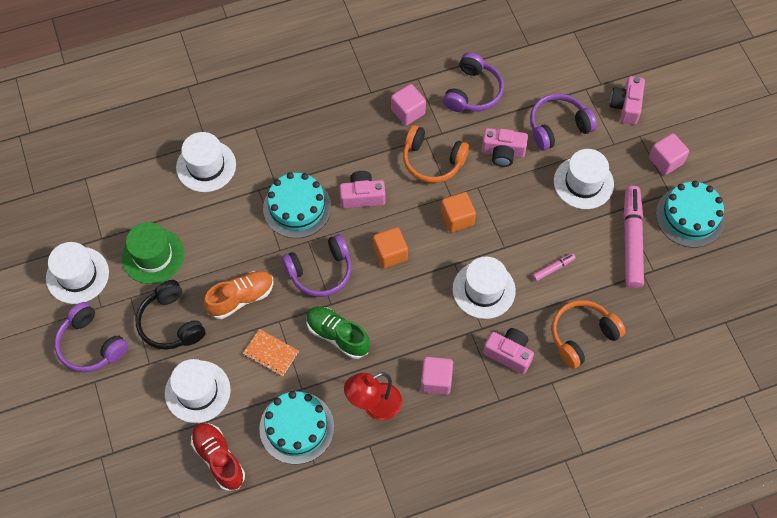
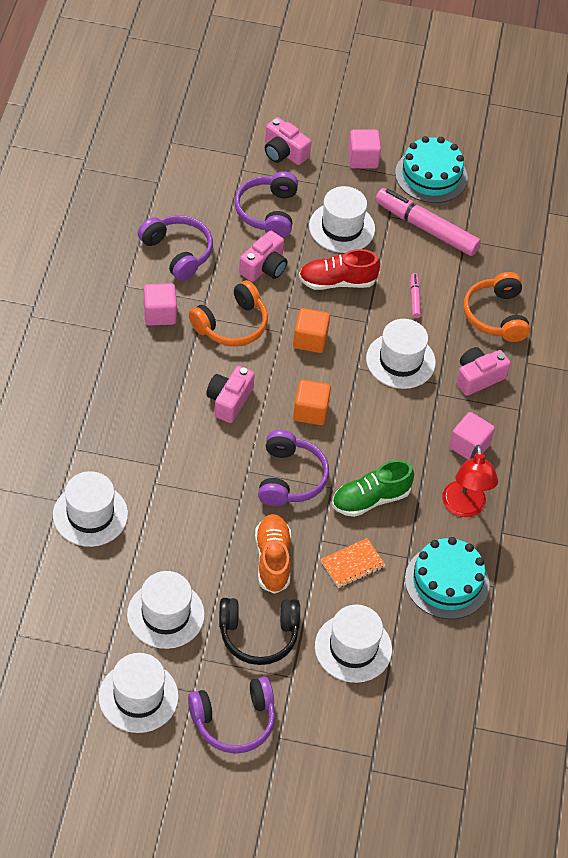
camera: 65 degrees left, 10 degrees down
green hat [122,222,184,284] -> white hat [127,571,205,649]
red shoe [191,423,245,491] -> red shoe moved to [299,249,380,290]
turquoise cake [263,172,331,238] -> none

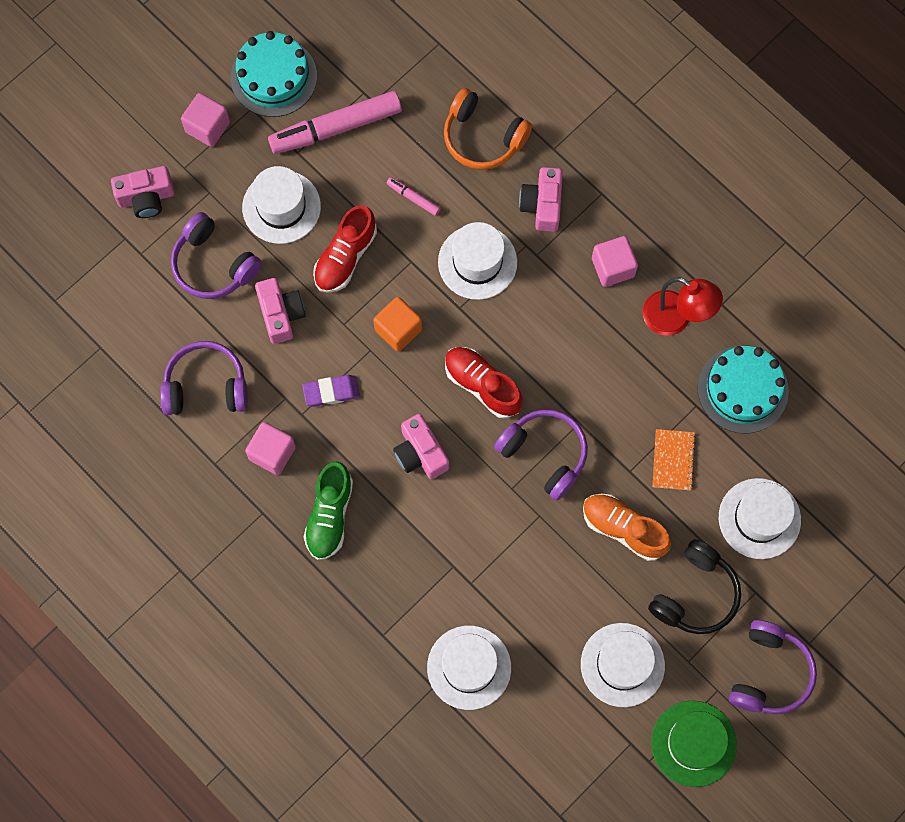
camera: 50 degrees left, 20 degrees up
white hat [99,653,179,733] -> green hat [651,700,737,787]
orange headphones [189,280,268,346] -> purple eraser [302,375,360,407]
orange cube [293,379,331,425] -> red shoe [445,347,522,419]
green shoe [332,460,414,517] -> green shoe moved to [304,461,353,560]

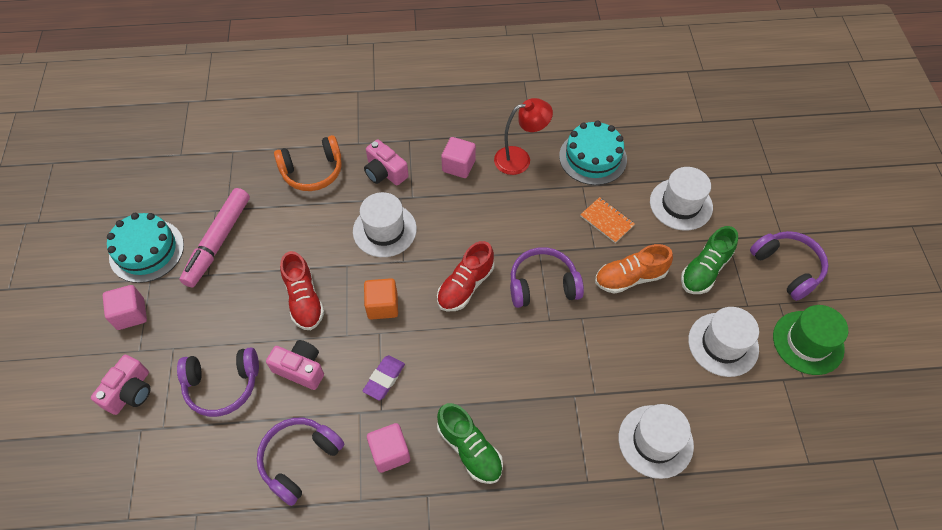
camera: 50 degrees left, 15 degrees down
white hat [242,166,321,244] -> none
pink marker [386,177,441,216] -> none
pink camera [393,414,449,479] -> none
red shoe [445,347,522,419] -> red shoe turned 45 degrees counterclockwise [437,241,494,311]
black headphones [648,539,741,634] -> green shoe [681,226,738,294]

